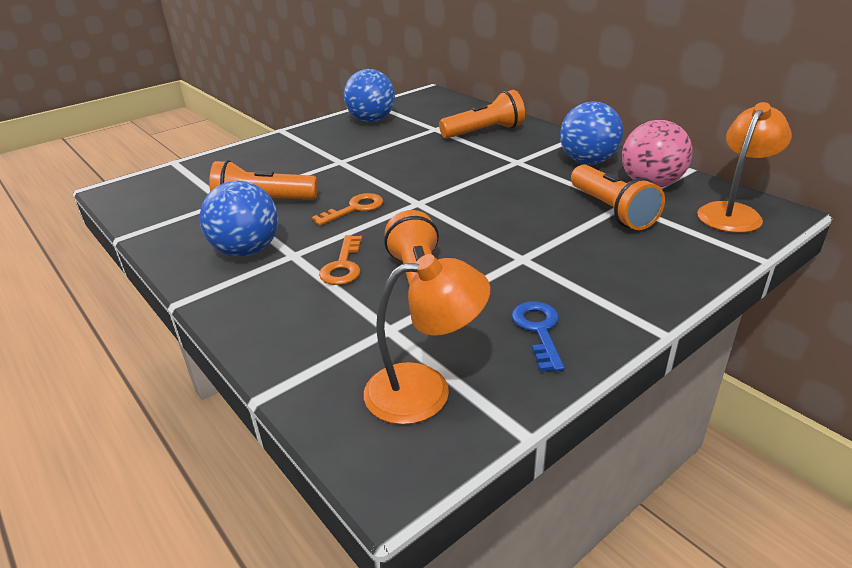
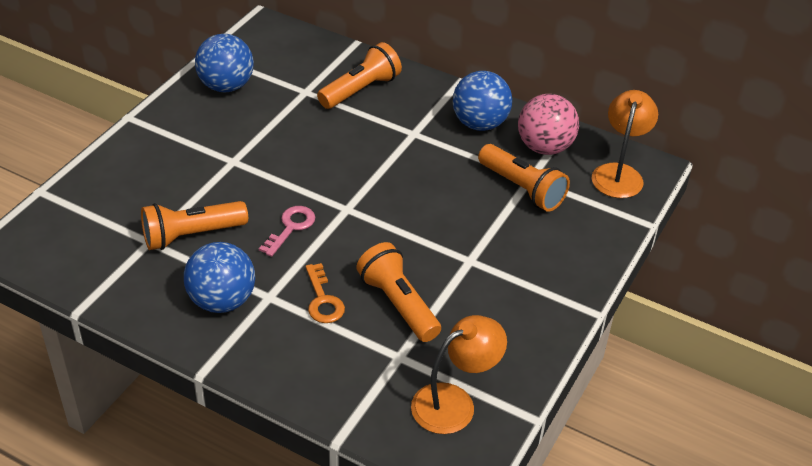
camera: 25 degrees left, 10 degrees up
orange key [312,193,383,226] -> pink key [259,206,316,257]
blue key [512,302,564,372] -> none

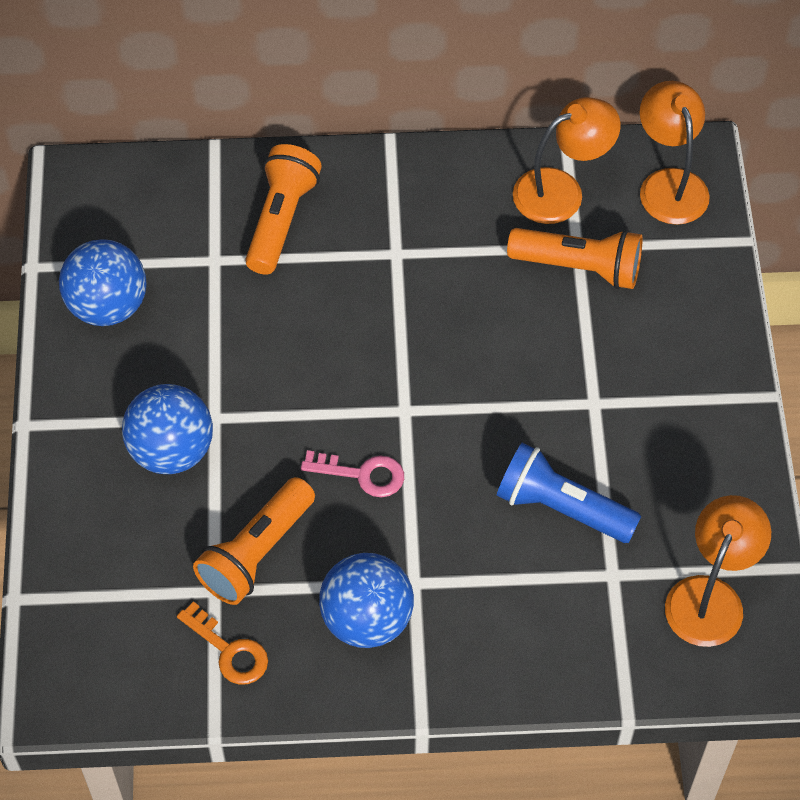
camera: 30 degrees left, 15 degrees up
pink key [259,206,316,257] -> pink key turned 105 degrees clockwise [301,450,404,497]
orange key [306,263,345,323] -> orange key moved to [177,601,268,685]
orange flashlight [356,242,441,342] -> blue flashlight [497,443,641,543]
blue ball [453,71,512,131] -> blue ball moved to [122,384,213,474]
pink ball [518,94,579,155] -> orange lamp [513,97,621,224]

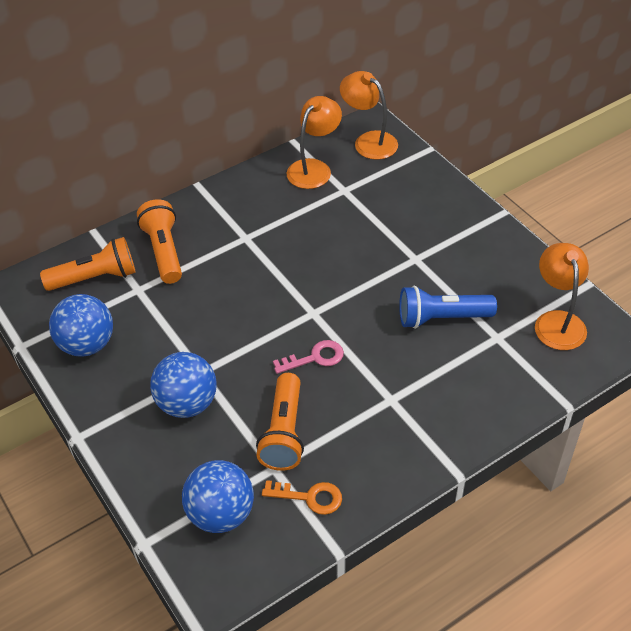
camera: 30 degrees left, 10 degrees down
blue ball [319,553,414,648] -> blue ball moved to [182,460,254,533]
orange flashlight [507,228,642,289] -> orange flashlight moved to [40,237,136,291]

